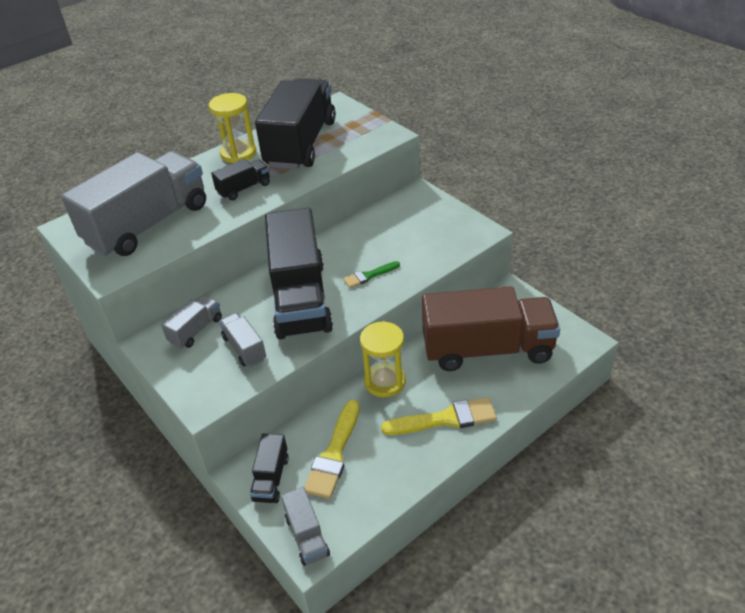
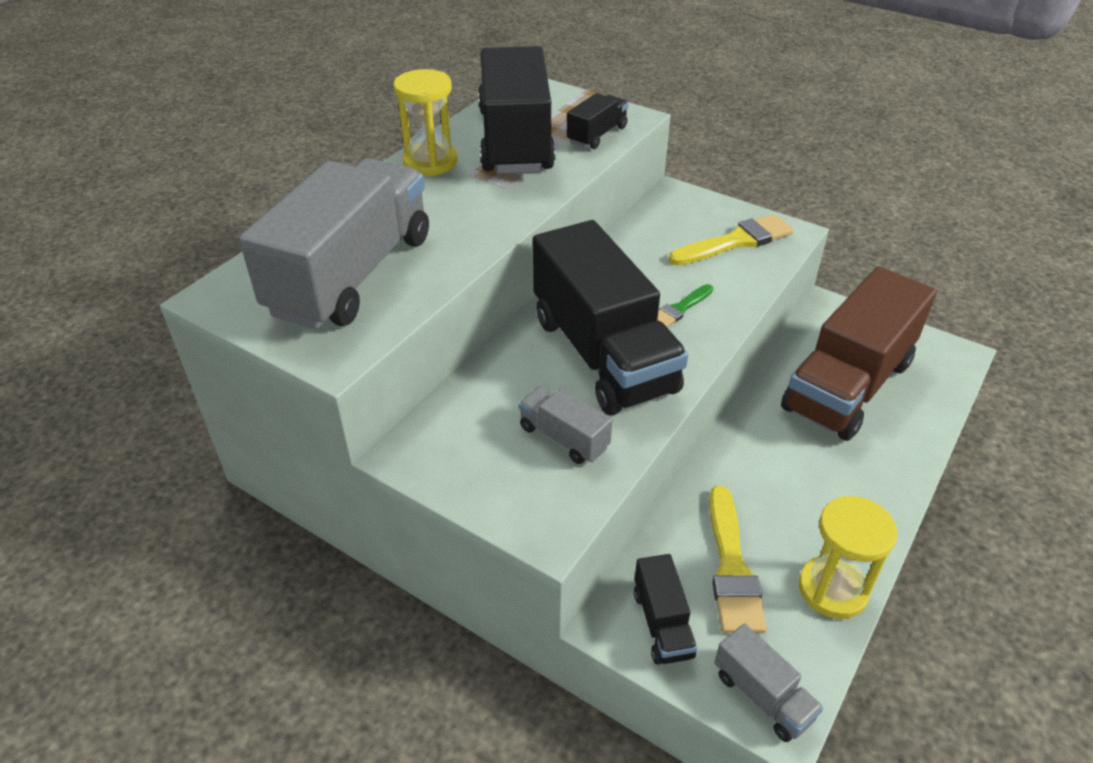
camera: 20 degrees left, 0 degrees up
grey truck [161,295,222,349] -> none
black truck [211,159,270,200] -> black truck moved to [567,93,628,149]
yellow hourglass [360,321,406,397] -> yellow hourglass moved to [799,496,898,619]
yellow brush [381,397,497,435] -> yellow brush moved to [669,214,794,265]
brown truck [422,286,560,371] -> brown truck turned 150 degrees clockwise [781,266,937,441]

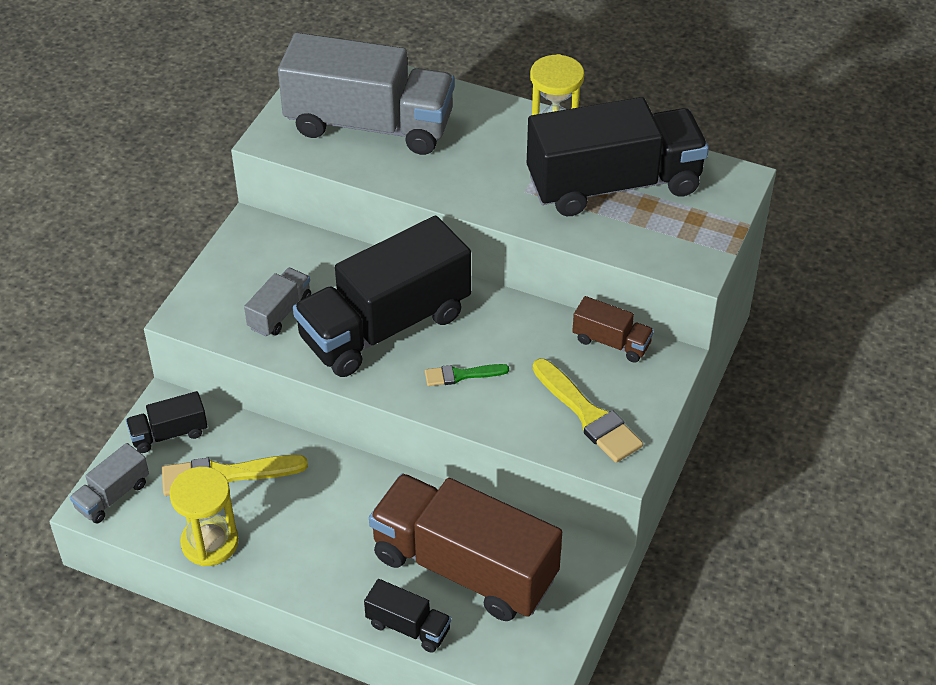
camera: 80 degrees right, 5 degrees up
black truck [567,93,628,149] -> black truck moved to [364,579,451,653]
green brush [657,284,713,327] -> green brush turned 45 degrees counterclockwise [425,364,509,386]
none -> brown truck [572,296,654,363]

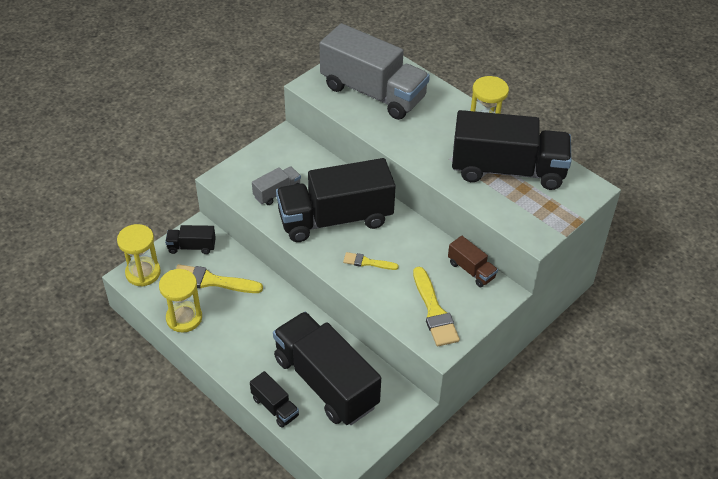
camera: 20 degrees right, 0 degrees up
grey truck [70,443,149,524] -> yellow hourglass [117,224,161,287]
brown truck [369,473,562,621] -> black truck [273,312,381,425]
green brush [425,364,509,386] -> yellow brush [343,252,399,270]

